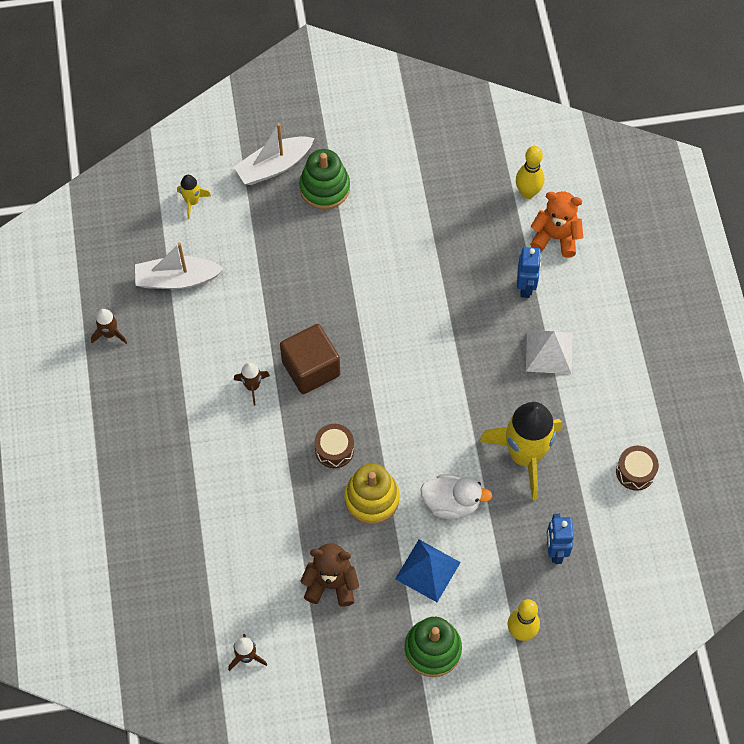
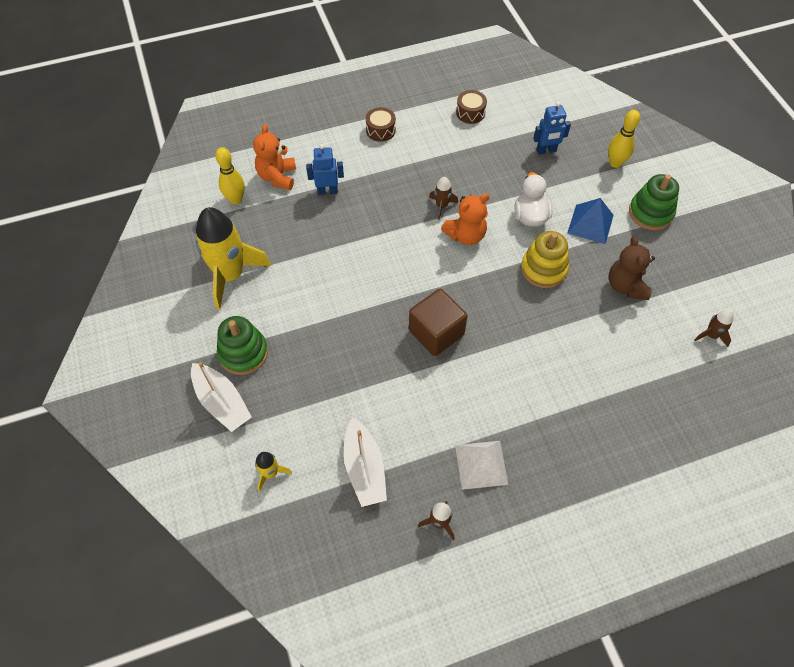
camera: 100 degrees left, 5 degrees down
brown rocket [234,362,270,406] -> brown rocket moved to [429,177,458,220]
brown drum [315,424,354,468] -> brown drum moved to [366,107,396,142]
yellow rocket [479,402,562,501] -> yellow rocket moved to [196,207,271,310]
white pyramid [526,330,573,374] -> white pyramid moved to [455,441,508,490]
none -> orange teddy bear [441,193,489,245]

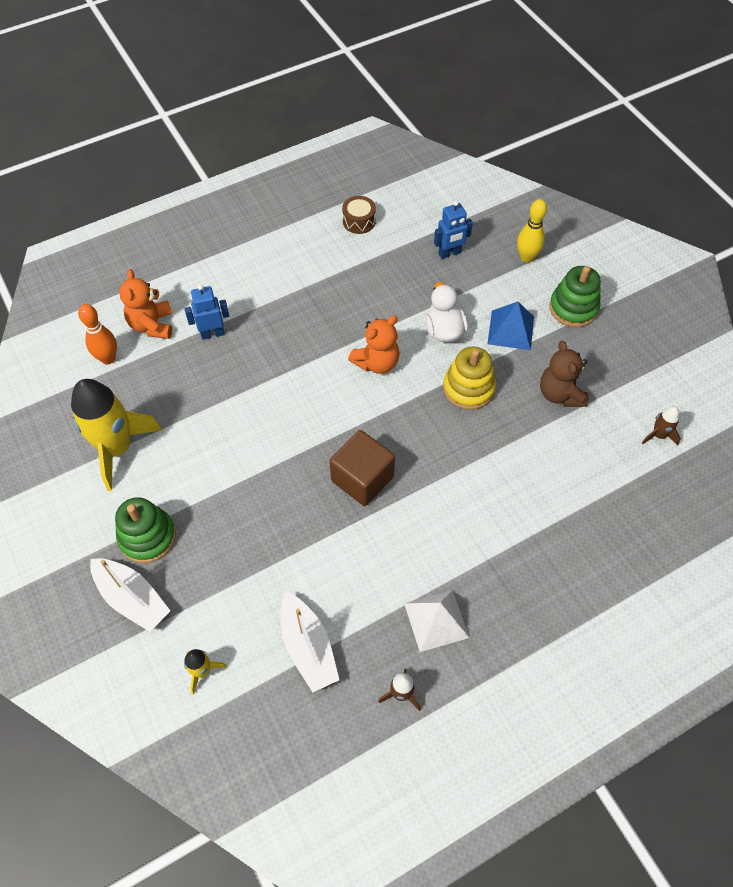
camera: 10 degrees left, 0 degrees up
yellow bowling pin [215,147,245,204] -> orange bowling pin [78,304,117,364]
brown drum [366,107,396,142] -> none
brown rocket [429,177,458,220] -> none

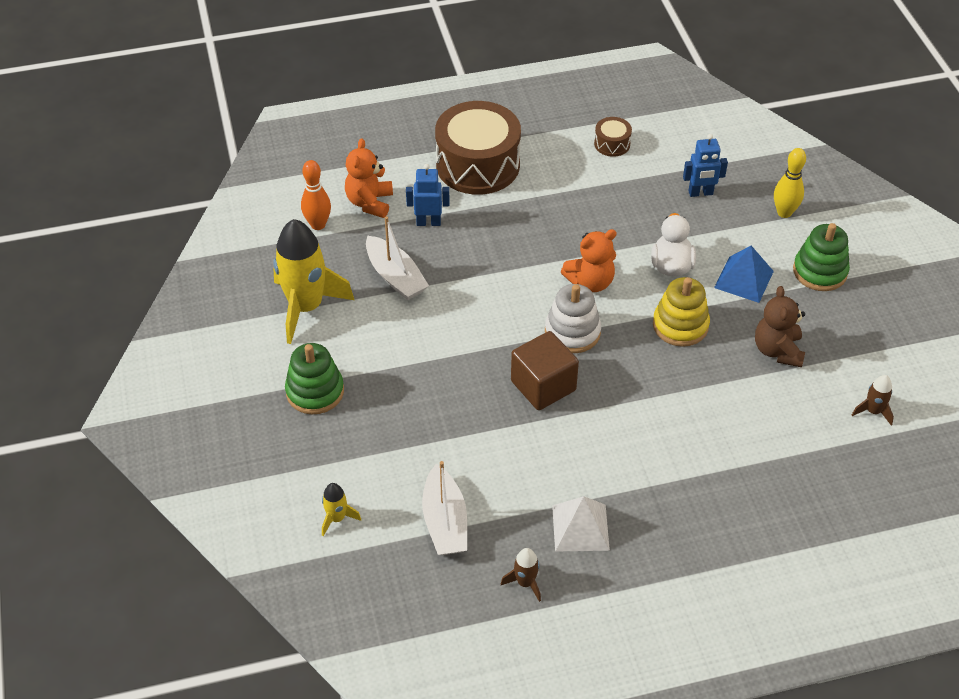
camera: 15 degrees right, 10 degrees down
white boat [90,558,170,632] -> white boat moved to [366,216,429,300]
none -> brown drum [435,101,521,195]
none -> white stacking toy [545,284,601,353]

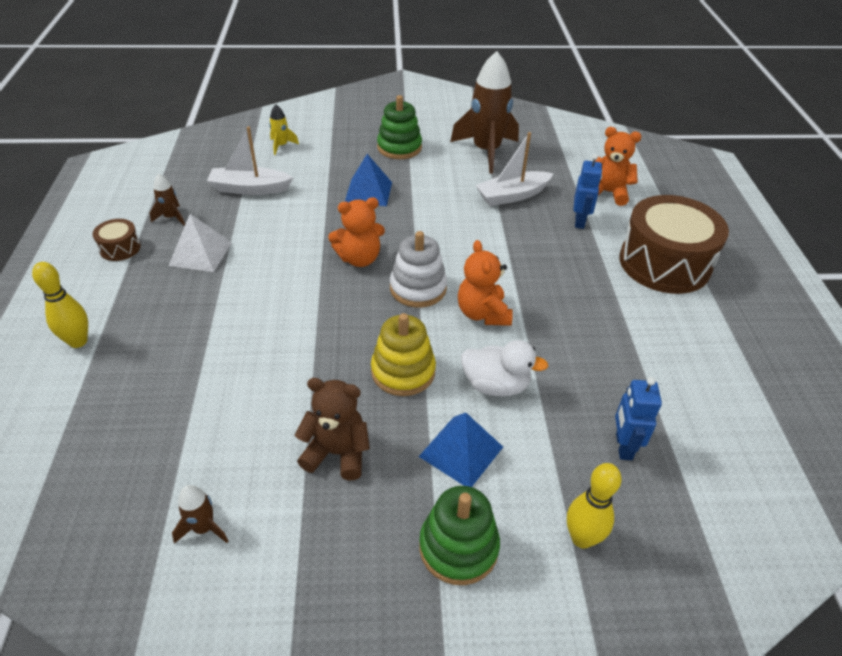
camera: 100 degrees right, 5 degrees down
yellow rocket [273,219,354,344] -> brown rocket [450,51,519,173]
orange bowling pin [301,160,331,230] -> none
brown cube [511,331,579,410] -> orange teddy bear [328,197,385,267]
brown drum [594,117,632,157] -> brown drum moved to [93,219,141,261]
none -> yellow bowling pin [32,262,88,348]
none -> blue pyramid [345,154,392,206]

